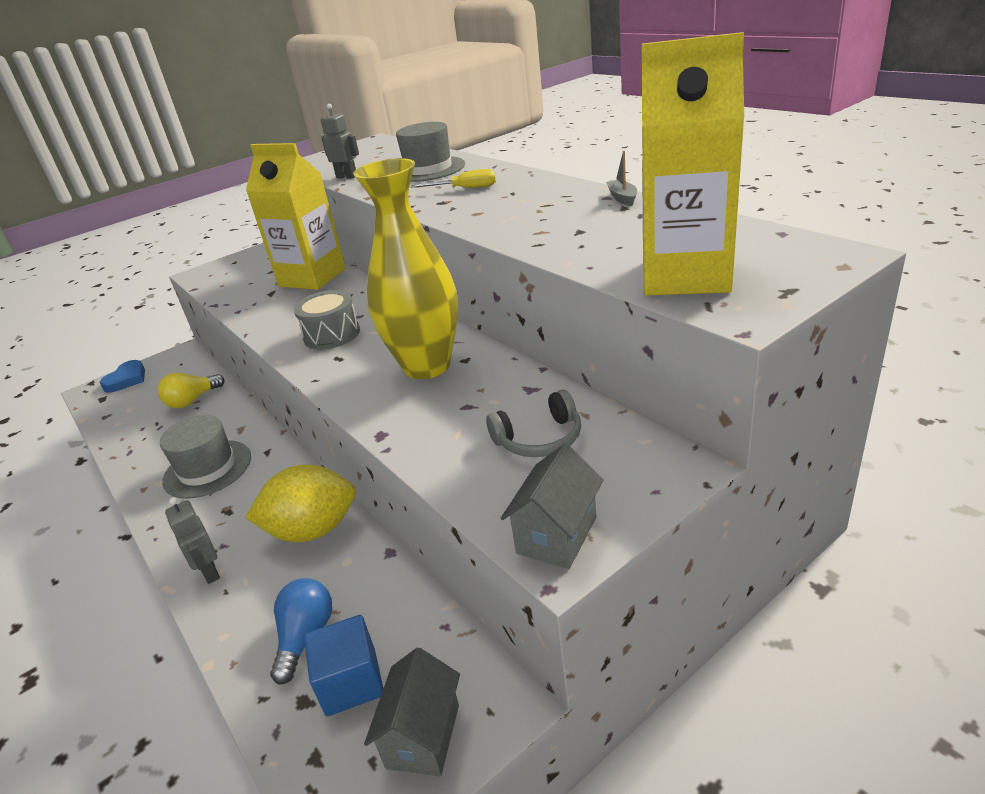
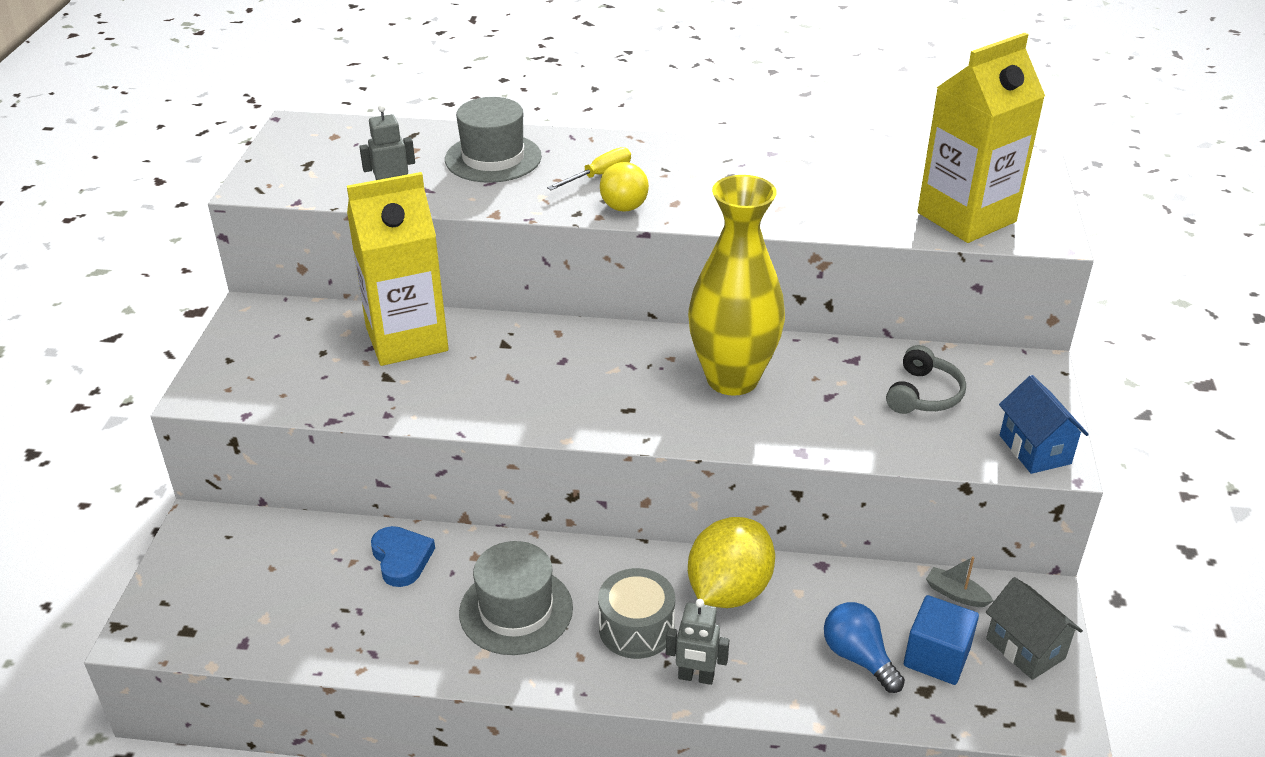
camera: 50 degrees left, 5 degrees up
blue heart [100,360,145,393] -> blue heart moved to [371,526,435,587]
yellow light bulb [158,372,225,408] -> yellow light bulb moved to [600,162,649,212]
grey drum [294,290,360,350] -> grey drum moved to [598,568,675,659]
grey house [501,443,603,569] -> blue house [999,375,1089,474]
grey boat [606,151,637,206] -> grey boat moved to [926,556,993,607]

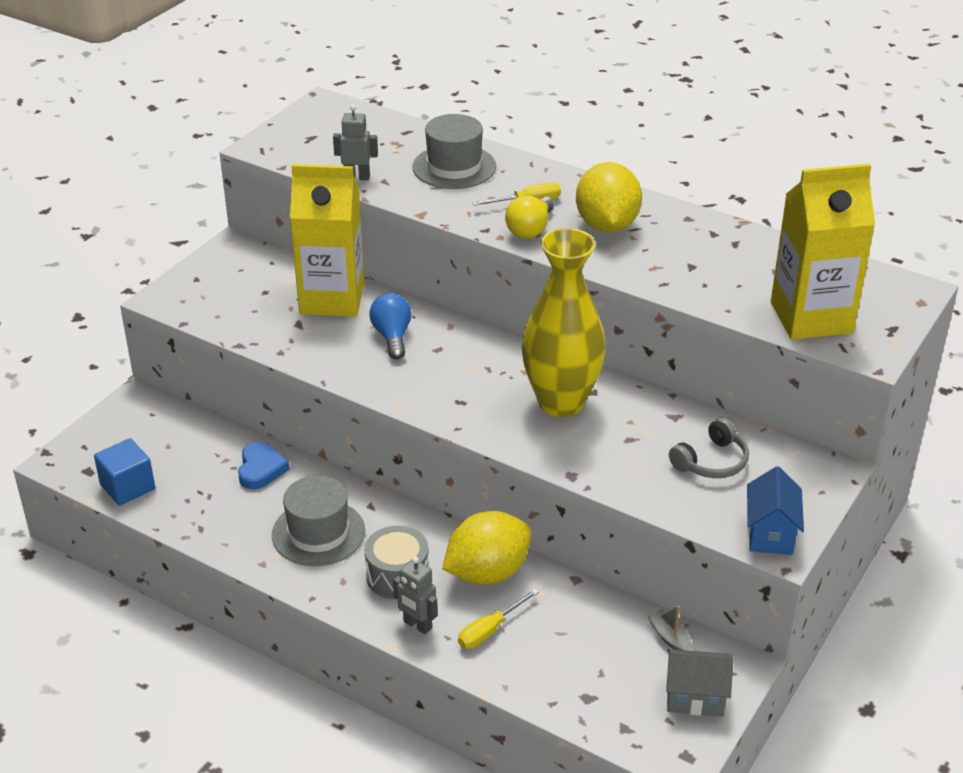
camera: 25 degrees right, 0 degrees up
blue light bulb [824,602,905,693] -> blue light bulb moved to [369,293,412,359]
blue cube [904,595,979,685] -> blue cube moved to [94,438,155,506]
grey house [986,577,1083,680] -> grey house turned 75 degrees counterclockwise [666,649,734,717]
none -> yellow screwdriver [458,589,539,649]
none -> yellow lemon [576,162,642,232]

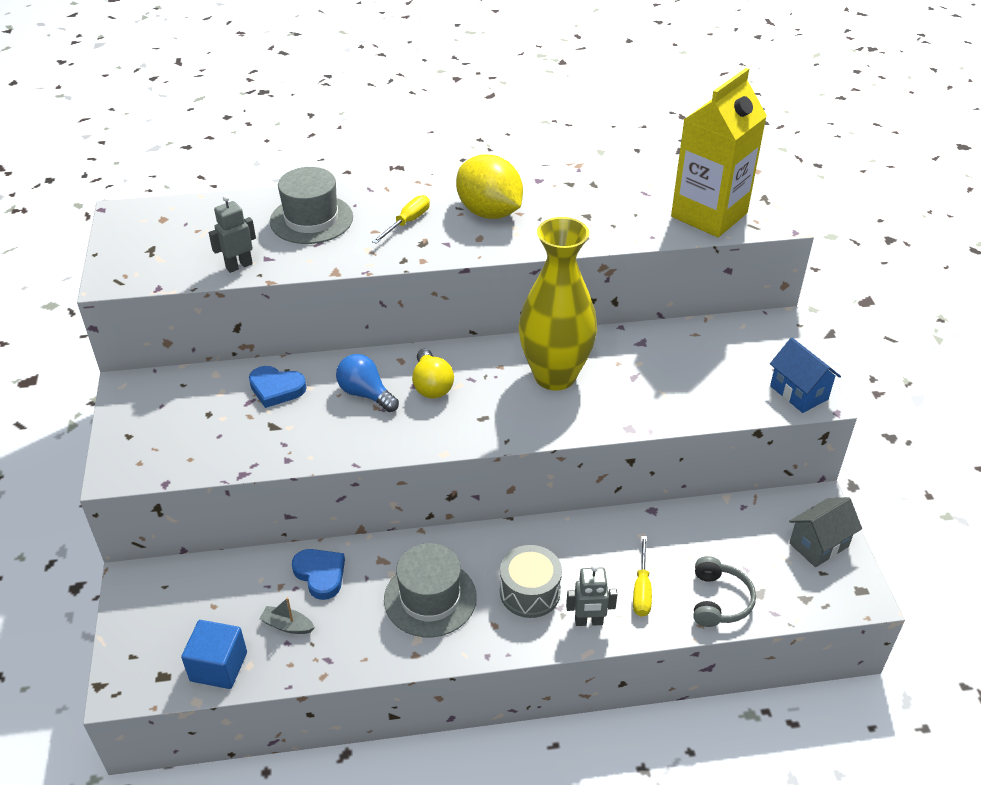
camera: 40 degrees left, 5 degrees up
yellow carton [290,164,364,317] -> blue heart [249,366,307,408]
yellow lemon [442,511,531,585] -> none
yellow light bulb [505,195,554,238] -> yellow light bulb moved to [412,349,454,399]
grey boat [648,606,692,651] -> grey boat moved to [259,597,315,634]
grey headphones [669,418,749,478] -> grey headphones moved to [694,556,756,627]

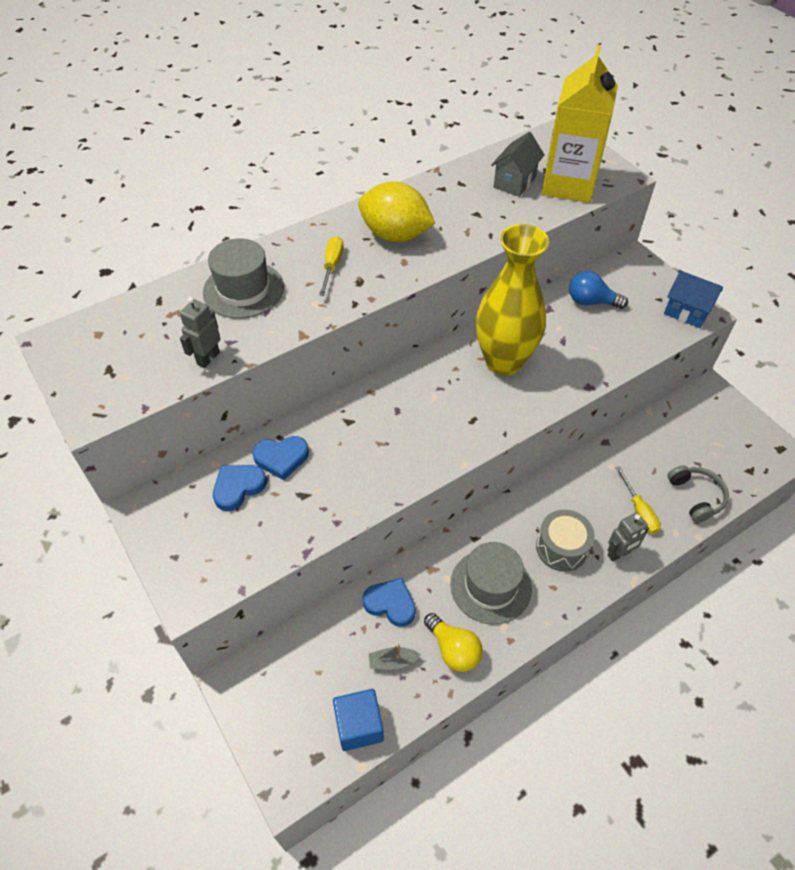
camera: 25 degrees left, 10 degrees up
blue light bulb [336,354,399,412] -> blue light bulb moved to [569,271,628,309]
yellow light bulb [412,349,454,399] -> yellow light bulb moved to [424,613,483,672]
grey house [789,497,862,567] -> grey house moved to [491,132,545,197]
none -> blue heart [213,465,267,511]

